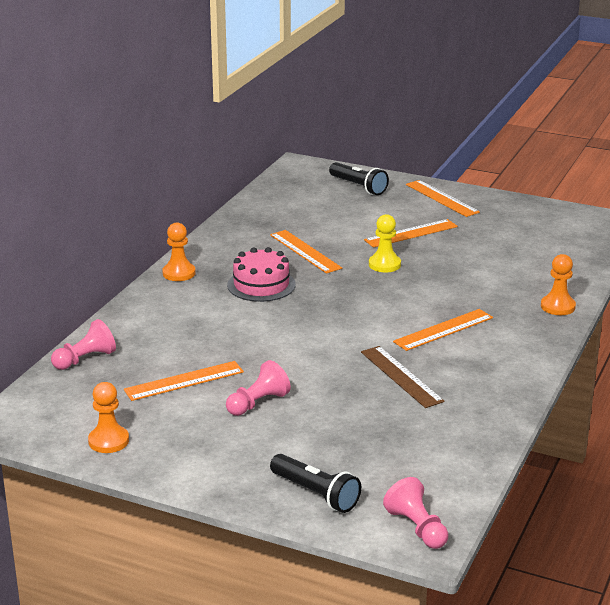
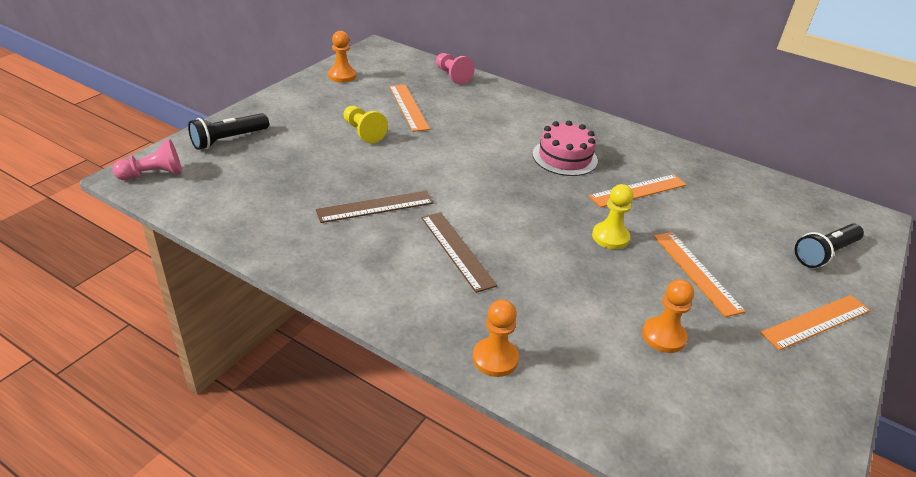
camera: 95 degrees right, 10 degrees up
orange pawn [162,223,196,281] -> orange pawn moved to [642,279,694,353]
pink pawn [226,360,291,416] -> yellow pawn [344,106,388,143]
orange ruler [393,309,493,351] -> brown ruler [421,212,497,293]

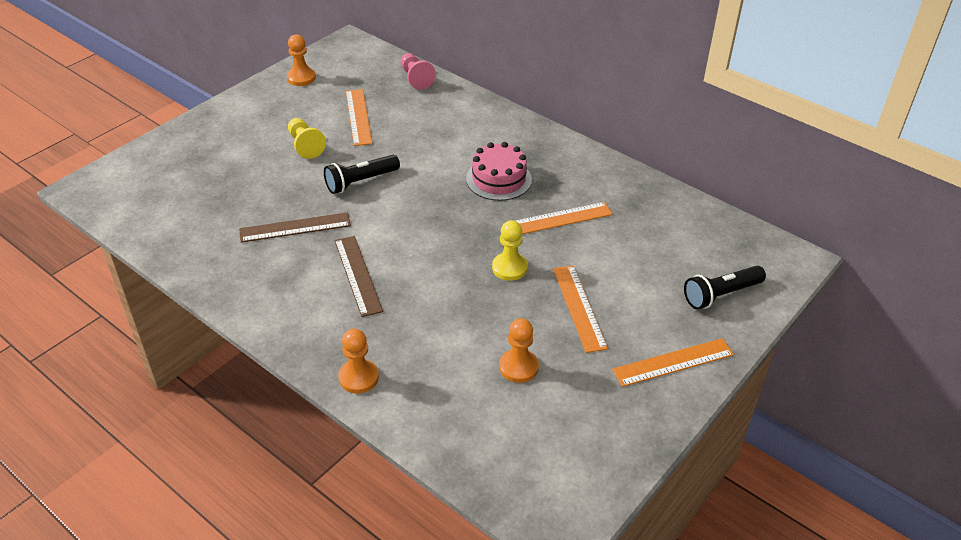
camera: 10 degrees right, 5 degrees up
pink pawn [112,139,182,180] -> none
black flashlight [188,113,269,150] -> black flashlight moved to [324,155,400,194]

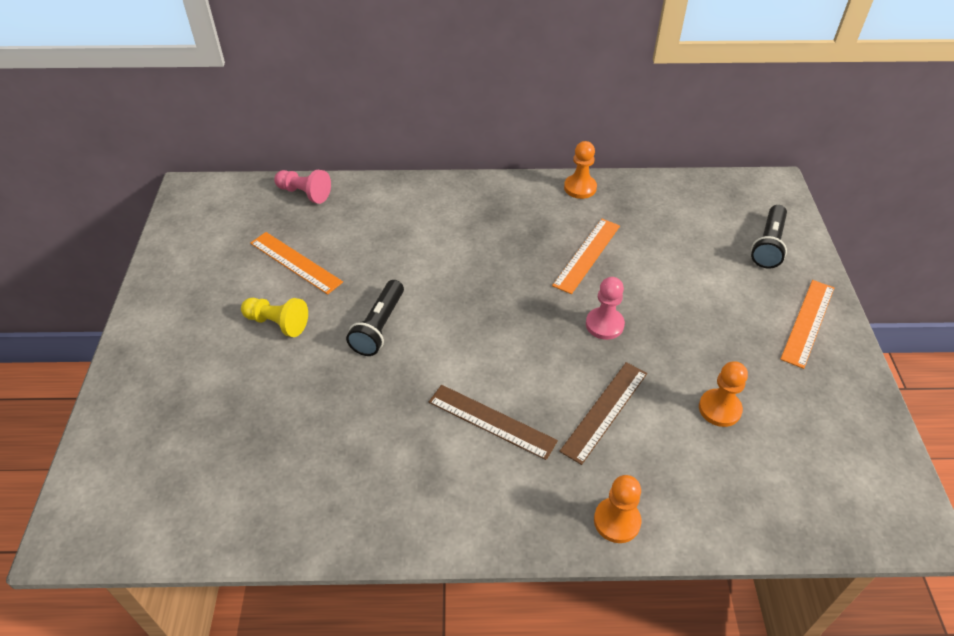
camera: 40 degrees left, 5 degrees up
brown ruler [239,212,351,243] -> brown ruler moved to [559,362,647,465]
orange pawn [287,35,316,86] -> orange pawn moved to [564,141,597,199]
pink cake [466,142,532,201] -> none
yellow pawn [492,220,528,281] -> pink pawn [586,277,625,340]
orange ruler [553,265,608,353] -> none

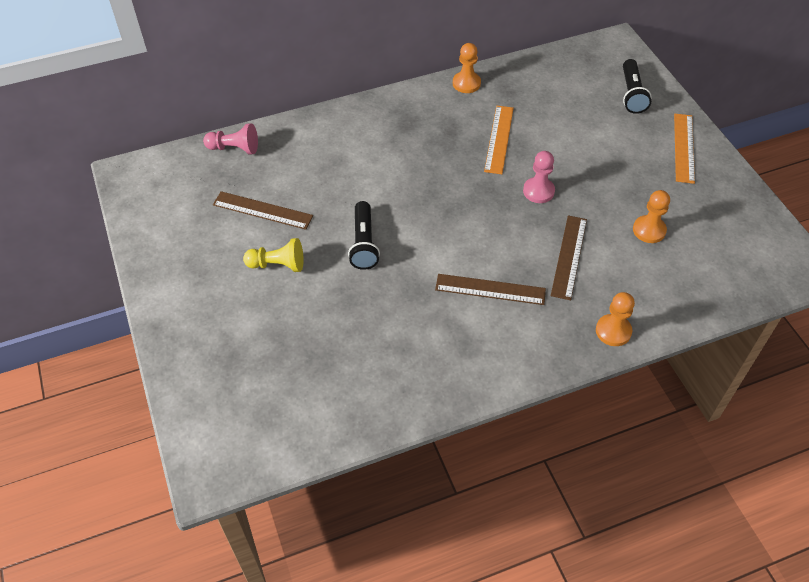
camera: 20 degrees left, 5 degrees up
orange ruler [250,232,343,295] -> brown ruler [213,191,313,230]

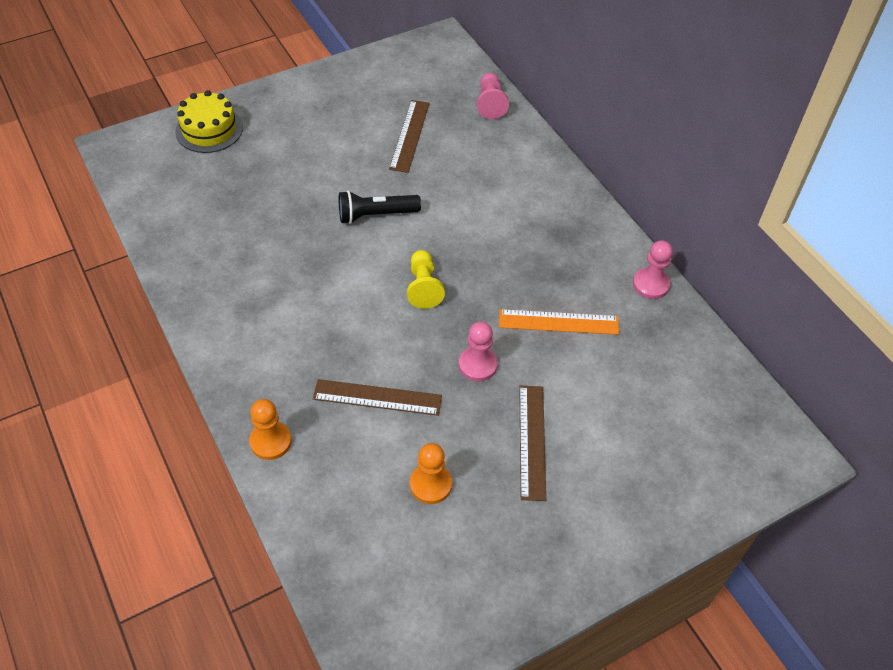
camera: 80 degrees right, 0 degrees up
yellow pawn [243,238,304,272] -> yellow pawn moved to [407,250,445,309]
brown ruler [435,274,546,305] -> brown ruler moved to [519,386,546,501]
orange pawn [453,43,481,93] -> pink pawn [633,240,673,299]
black flashlight [623,59,652,114] -> none
orange ruler [674,114,695,184] -> none
none -> yellow cake [175,90,243,153]

